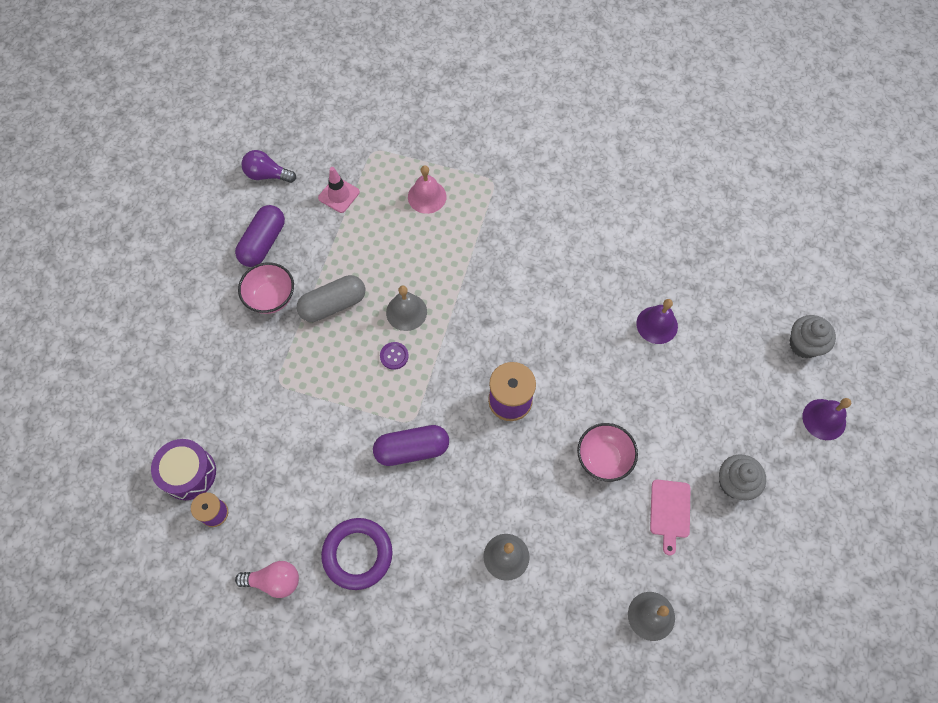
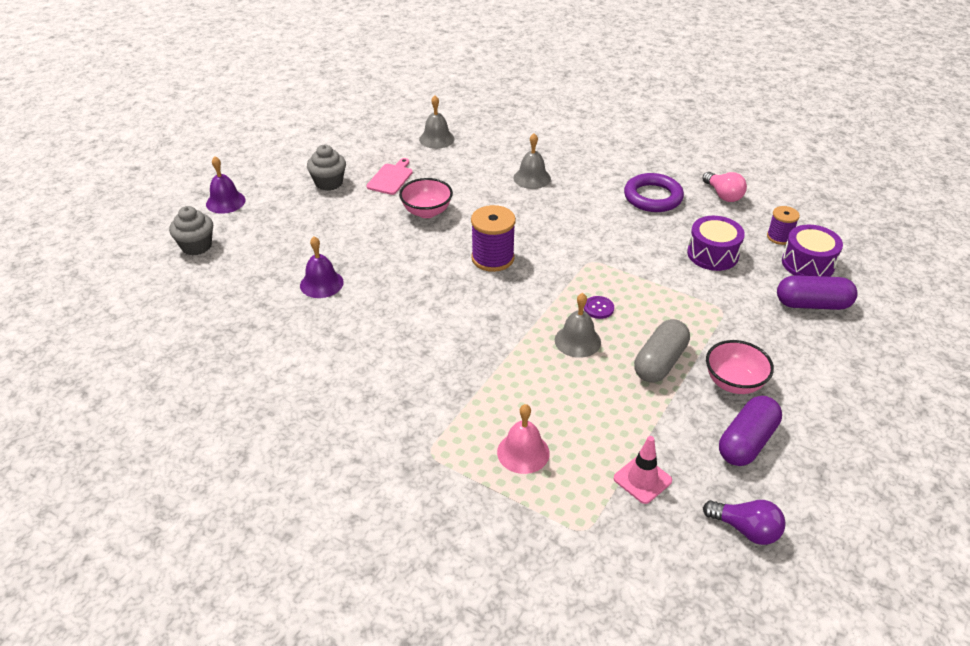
camera: 165 degrees left, 25 degrees down
pink light bulb [235,561,299,598] -> pink light bulb turned 135 degrees counterclockwise [702,172,747,202]
grey capsule [297,275,365,322] -> grey capsule turned 45 degrees counterclockwise [634,319,690,383]
purple capsule [373,425,449,466] -> purple capsule moved to [777,275,858,310]
none -> purple drum [687,216,745,271]

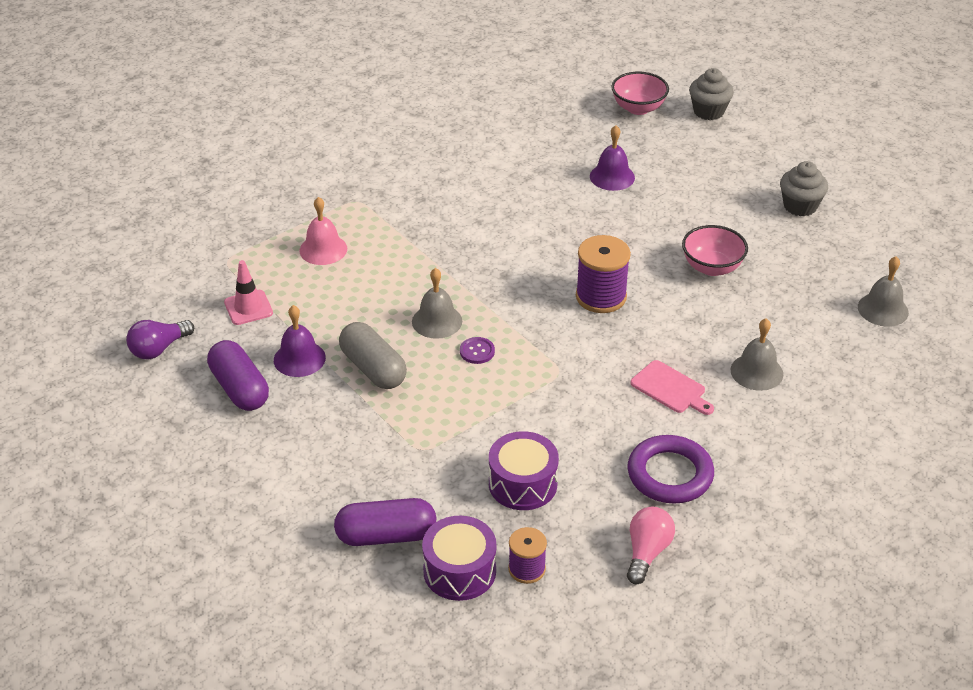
camera: 110 degrees right, 0 degrees up
purple bell [206,156,246,214] -> purple bell moved to [274,305,326,377]
pink cutting board [366,158,413,195] -> pink cutting board moved to [630,360,714,415]
pink light bulb [702,172,747,202] -> pink light bulb turned 120 degrees clockwise [627,507,675,584]
pink bowl [706,340,774,394] -> pink bowl moved to [611,72,669,115]
purple capsule [777,275,858,310] -> purple capsule turned 60 degrees clockwise [334,498,437,546]

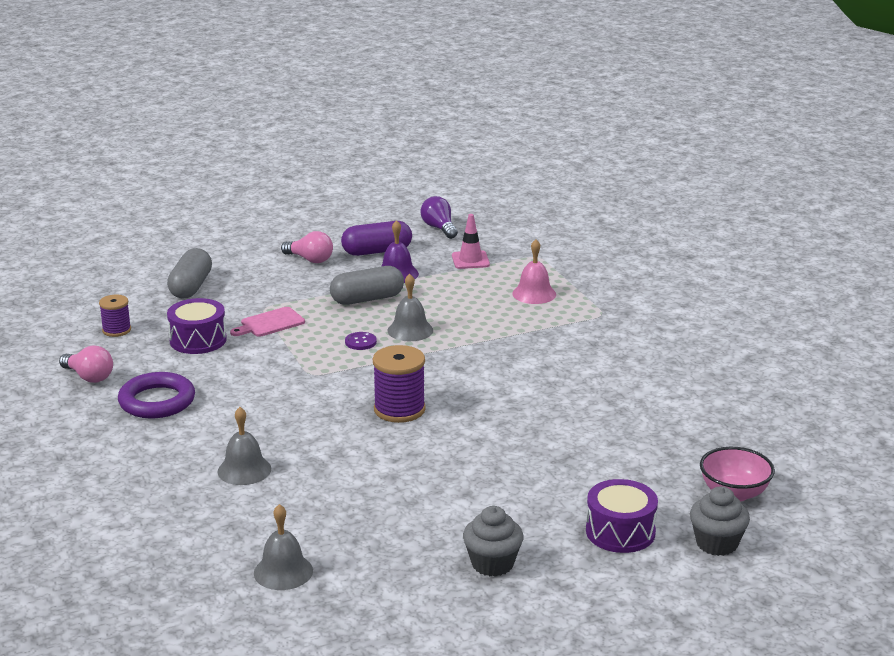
camera: 105 degrees right, 15 degrees down
purple capsule [334,498,437,546] -> grey capsule [167,248,212,298]
purple drum [422,516,496,601] -> purple drum moved to [586,479,658,553]
purple bell [590,125,635,191] -> none
pink cutting board [630,360,714,415] -> pink cutting board moved to [230,307,305,337]
pink bowl [682,225,748,276] -> none
none -> pink light bulb [281,231,333,263]

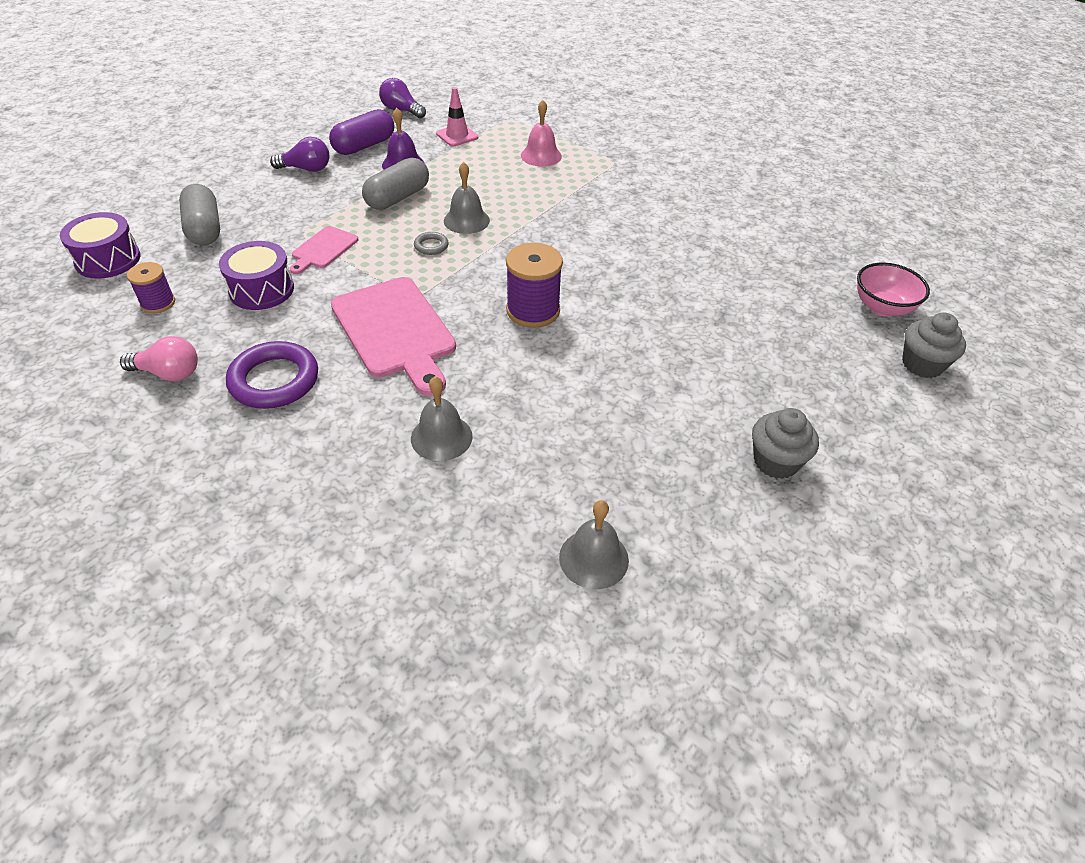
camera: 30 degrees left, 20 degrees up
pink light bulb [281,231,333,263] -> purple light bulb [270,137,329,172]
purple button [345,332,377,350] -> grey ring [414,232,449,255]
purple drum [586,479,658,553] -> purple drum moved to [60,212,140,279]
none -> pink cutting board [331,277,456,396]

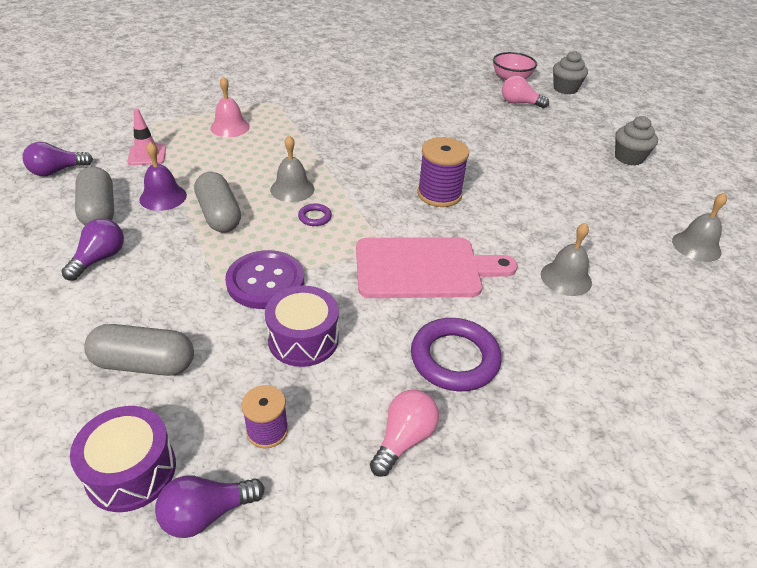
camera: 65 degrees left, 5 degrees down
pink cutting board [289,226,358,274] -> purple button [225,250,304,309]
purple capsule [329,109,394,155] -> grey capsule [75,167,114,225]
grey ring [414,232,449,255] -> purple ring [298,203,332,226]
none -> purple light bulb [155,475,265,538]
none -> pink light bulb [502,76,549,108]

